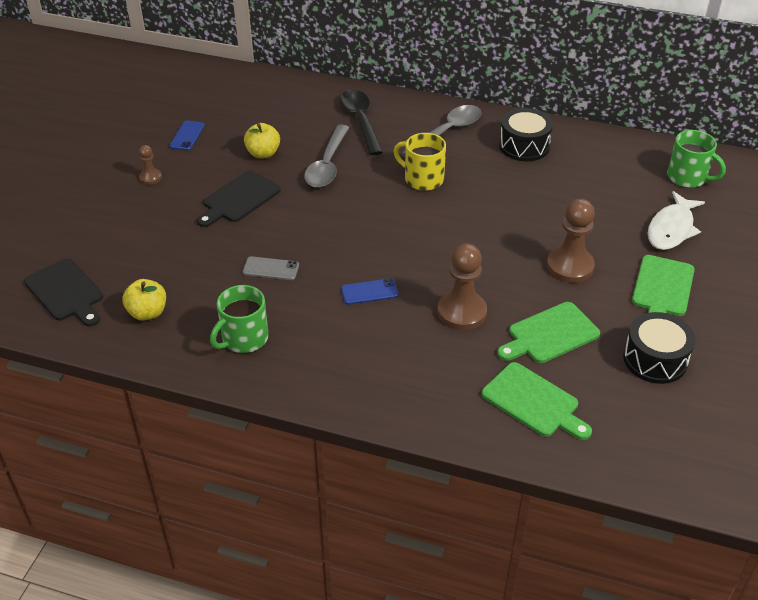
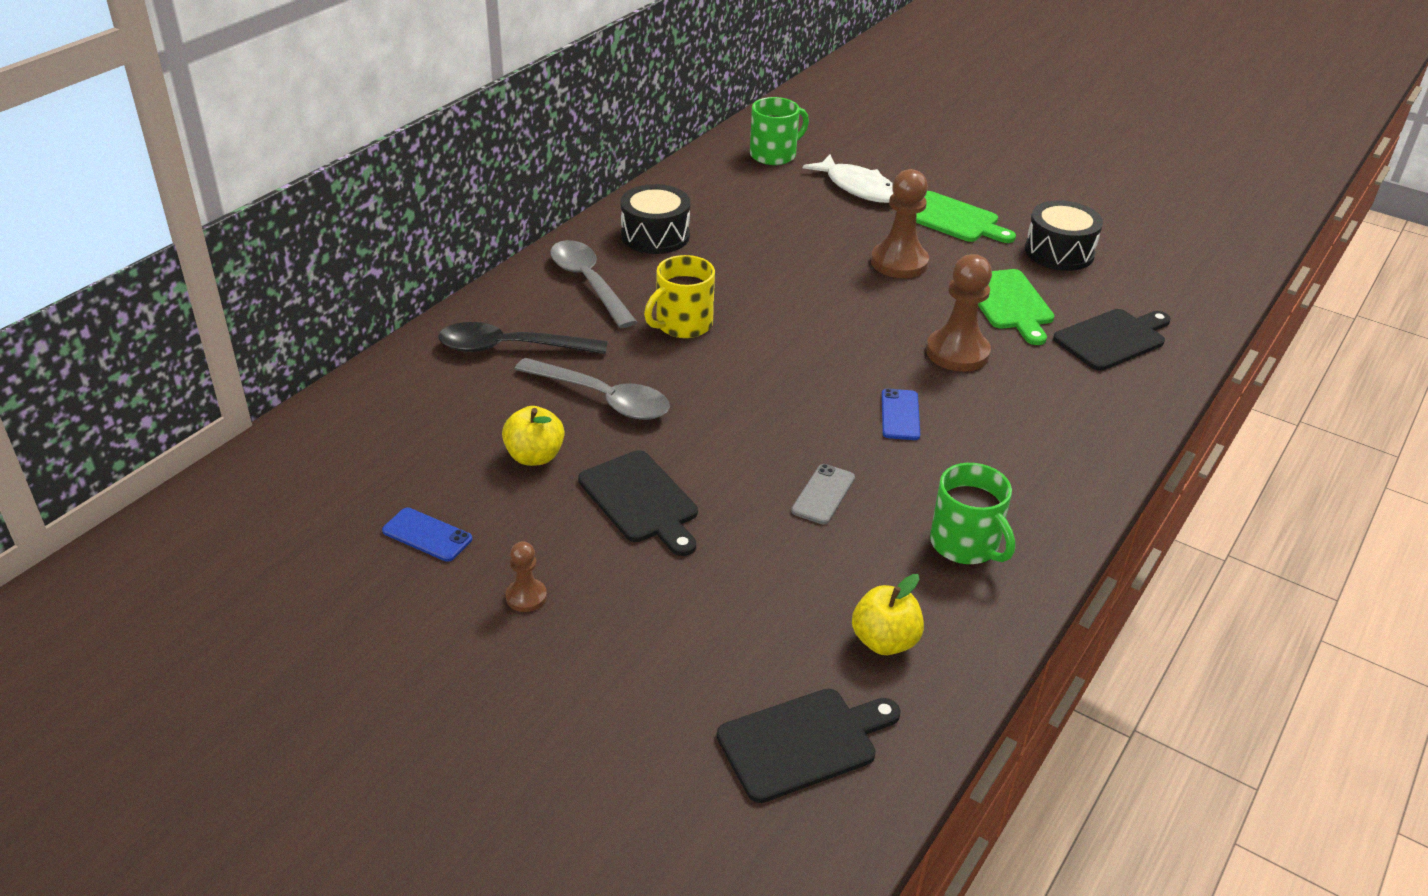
camera: 75 degrees left, 5 degrees down
green cutting board [482,362,592,440] -> black cutting board [1053,309,1171,371]

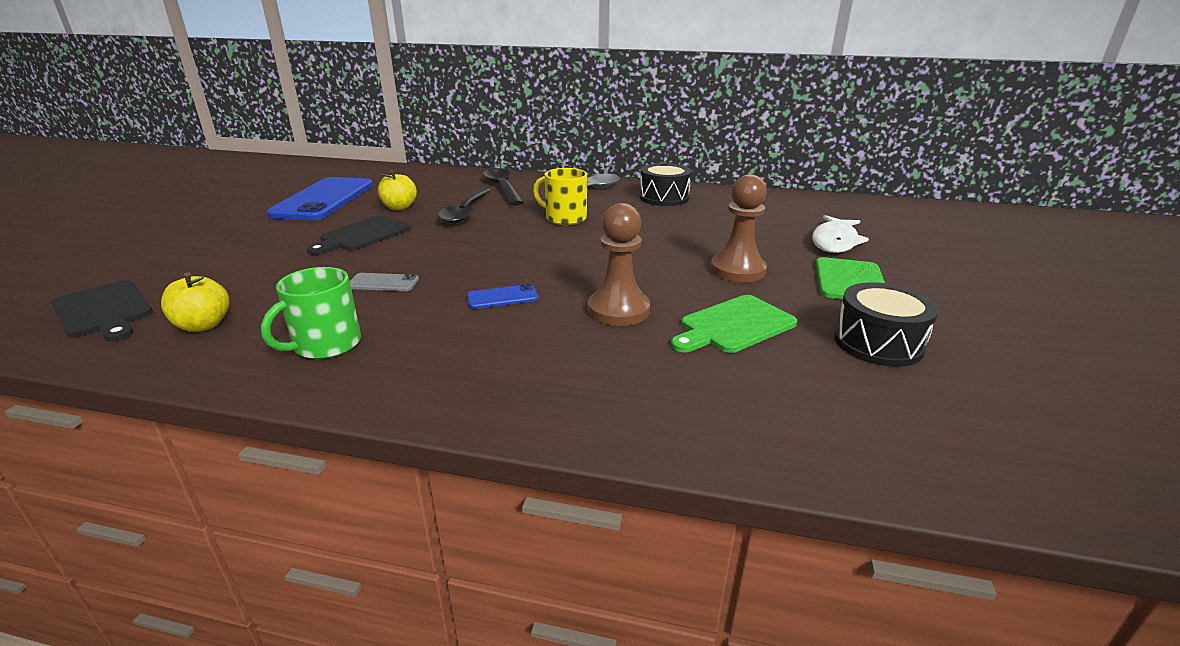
camera: 70 degrees right, 10 degrees down
blue phone [382,508,472,562] -> blue phone [267,177,373,220], size x2.45
brown pawn [506,541,547,612] -> none
grey spoon [515,358,670,420] -> black spoon [438,188,491,224]
green mug [750,97,809,165] -> none
black cutting board [1053,309,1171,371] -> none

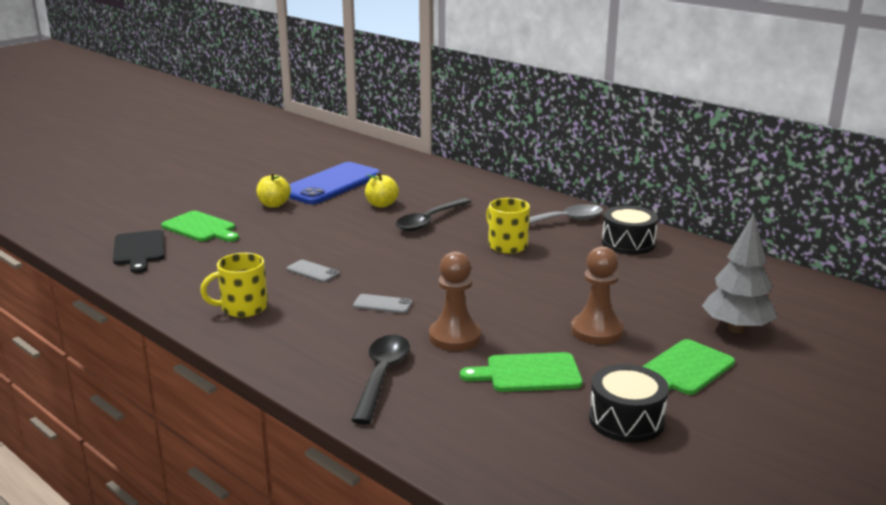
camera: 30 degrees right, 5 degrees down
yellow apple [161,272,229,332] -> yellow apple moved to [256,172,291,208]
green mug [261,267,361,359] -> yellow mug [200,253,268,317]
black cutting board [307,215,411,255] -> none
blue phone [467,284,539,309] -> grey phone [353,294,412,314]
black spoon [483,168,523,206] -> black spoon moved to [351,335,410,424]
white fish [812,215,869,253] -> grey tree [702,213,777,333]
none -> green cutting board [161,211,239,242]

